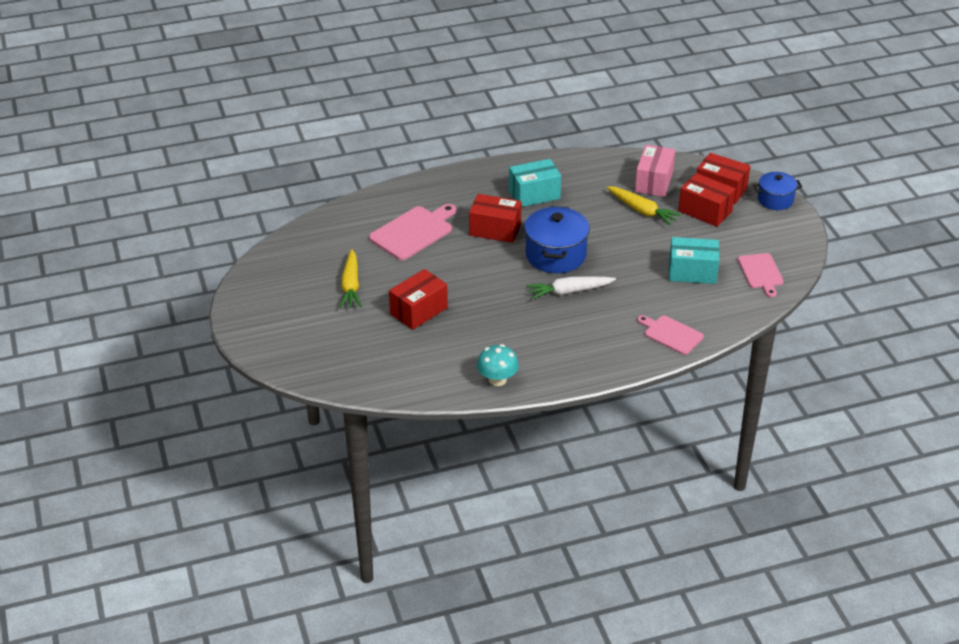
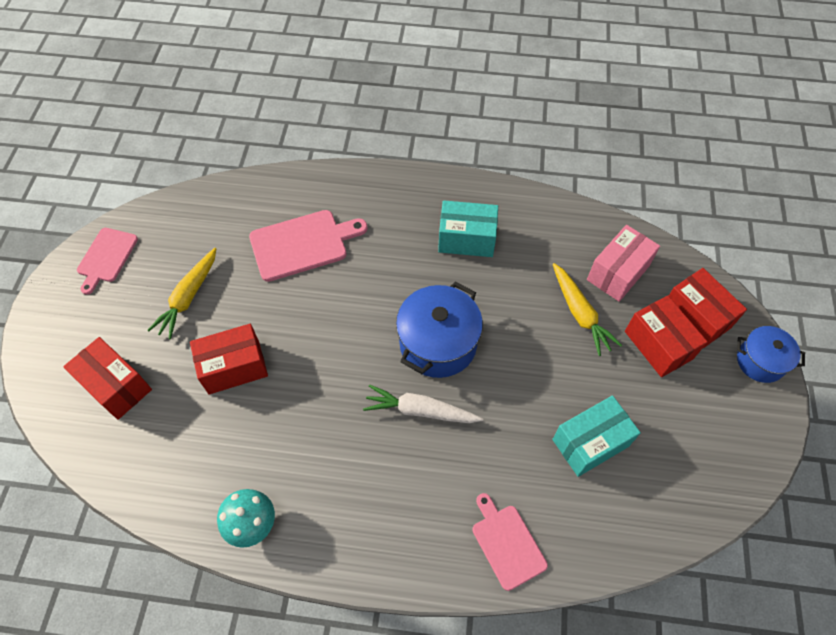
camera: 25 degrees right, 20 degrees up
red box [469,194,522,243] -> red box moved to [63,337,152,420]
turquoise box [669,237,719,284] -> turquoise box turned 60 degrees counterclockwise [552,396,641,477]
pink cutting board [738,253,784,297] -> pink cutting board moved to [77,228,138,295]

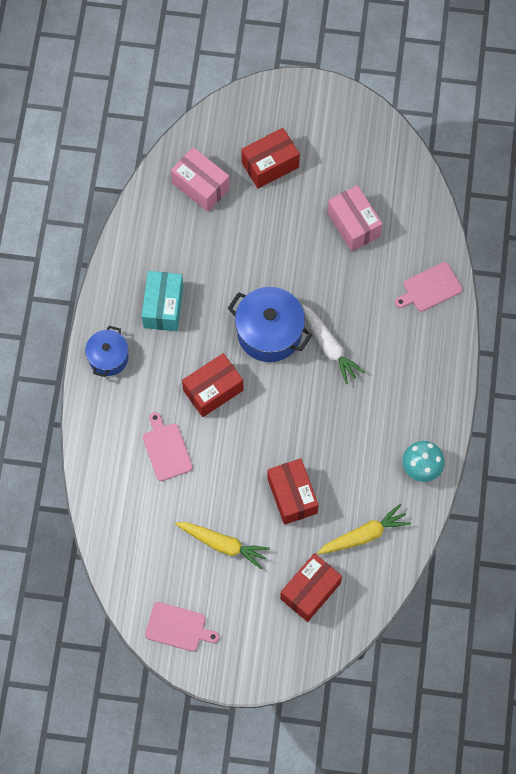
camera: 90 degrees left, 10 degrees up
pink cutting board [249,210,368,282] -> pink cutting board [143,412,193,481], size x0.65
white carrot [363,385,483,423] -> white carrot turned 45 degrees counterclockwise [302,304,365,384]
turquoise box [552,396,641,477] -> pink box [327,185,382,251]
yellow carrot [553,263,622,356] -> yellow carrot moved to [317,504,411,555]
red box [669,268,747,348] -> red box moved to [182,353,244,417]
blue pot [737,326,805,383] -> blue pot moved to [85,326,128,377]

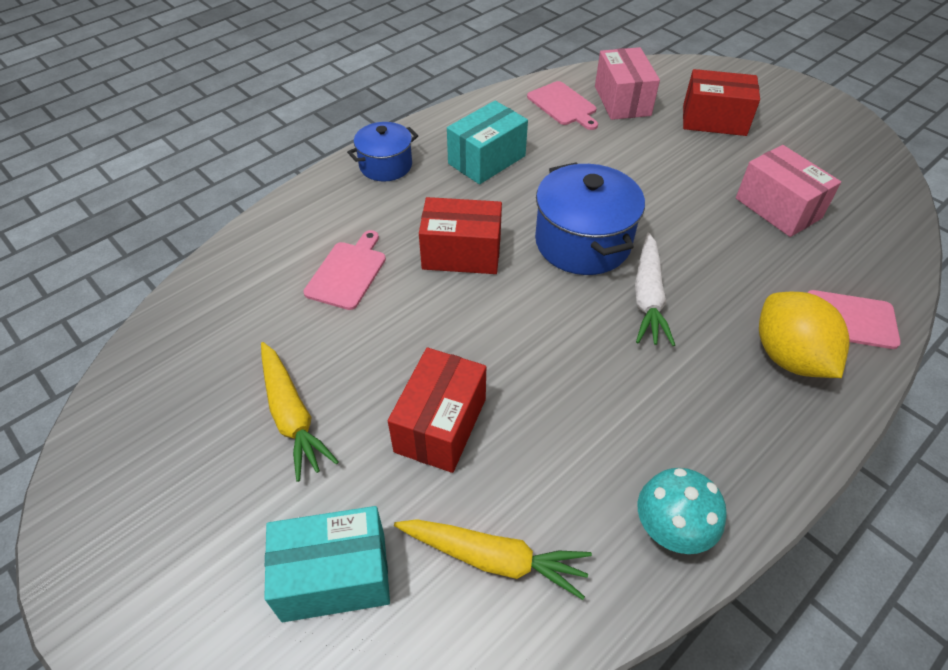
camera: 40 degrees right, 20 degrees down
pink cutting board [145,602,219,652] -> pink cutting board moved to [527,81,598,130]
red box [280,553,342,622] -> turquoise box [264,506,390,622]
pink box [327,185,382,251] -> pink box turned 45 degrees counterclockwise [736,145,841,237]
none -> yellow lemon [759,292,850,378]

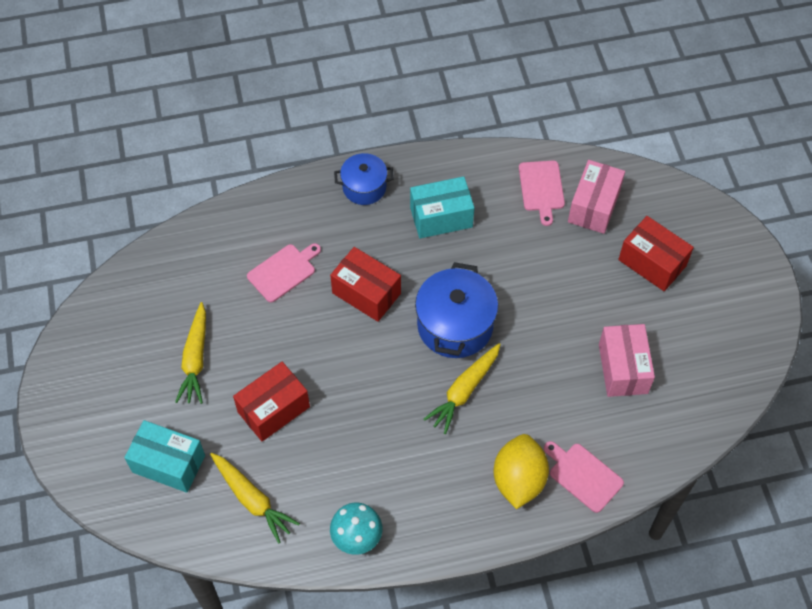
camera: 30 degrees right, 10 degrees up
white carrot [635,233,675,346] -> yellow carrot [423,343,501,434]

